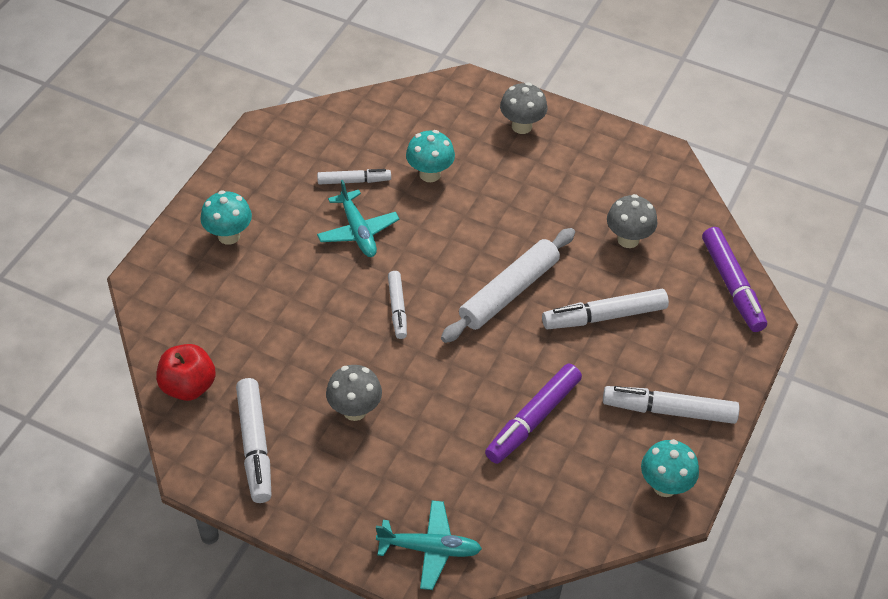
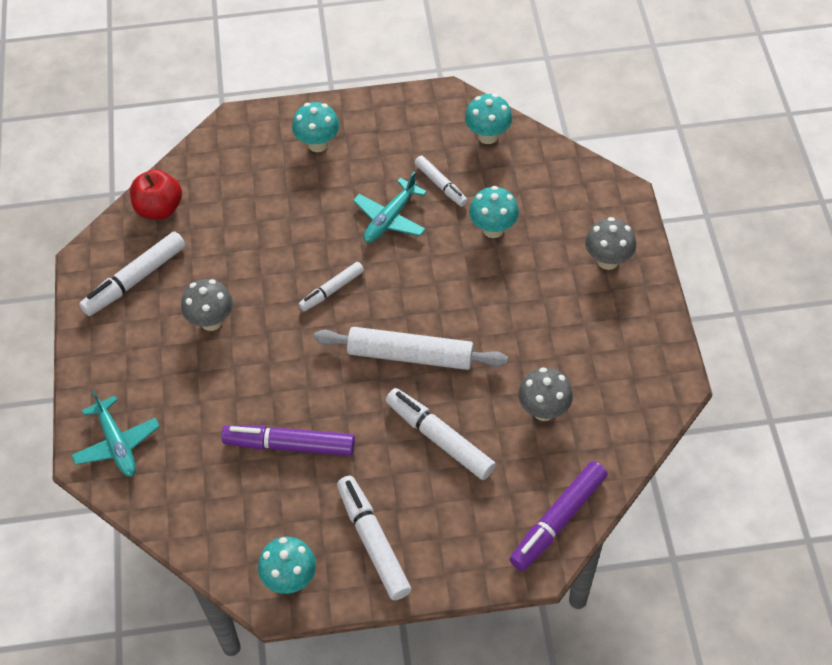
camera: 60 degrees right, 5 degrees up
none -> turquoise mushroom [465,94,512,144]

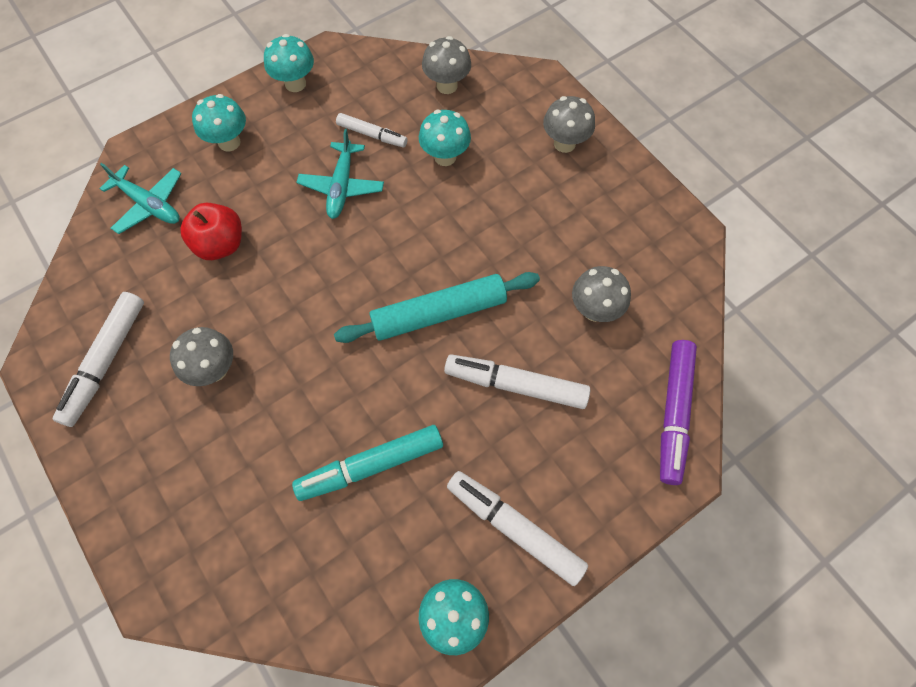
camera: 30 degrees left, 10 degrees up
turquoise plane [71,390,160,477] -> turquoise plane moved to [99,163,182,234]
red apple [130,169,182,219] -> red apple moved to [180,203,242,260]
purple marker [221,425,355,456] -> turquoise marker [292,425,443,501]
white marker [299,262,364,311] -> none
white rolling pin [314,327,508,370] -> turquoise rolling pin [334,272,540,343]
turquoise mushroom [465,94,512,144] -> turquoise mushroom moved to [264,34,314,92]
none -> grey mushroom [422,36,471,94]

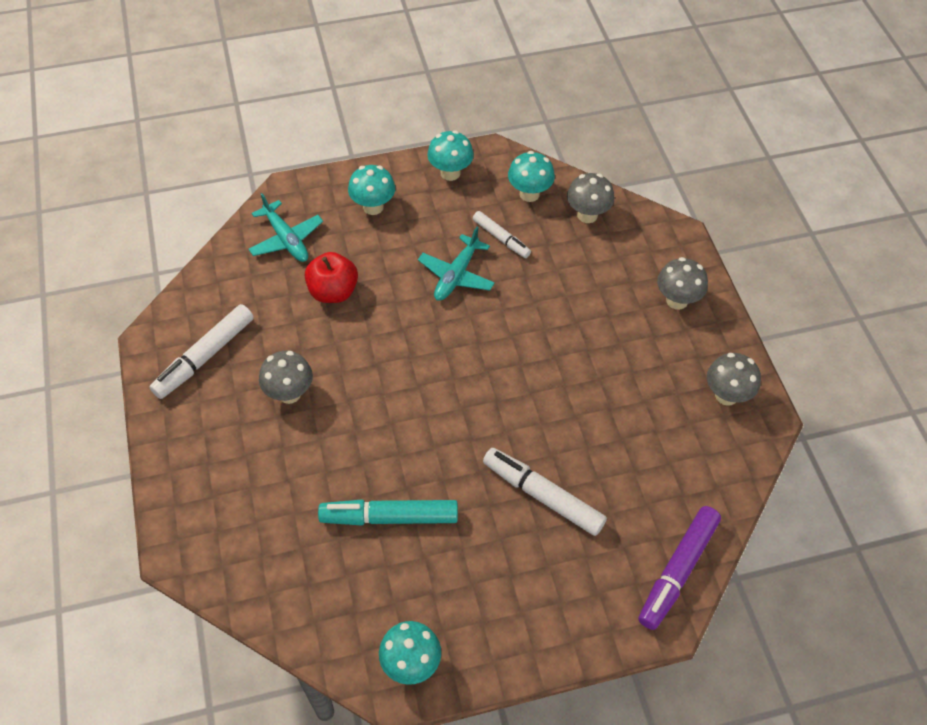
camera: 20 degrees right, 10 degrees down
turquoise rolling pin [334,272,540,343] -> none
turquoise mushroom [419,109,471,166] -> turquoise mushroom moved to [508,151,555,202]
white marker [447,471,588,586] -> none
grey mushroom [572,266,631,322] -> grey mushroom moved to [707,353,761,406]

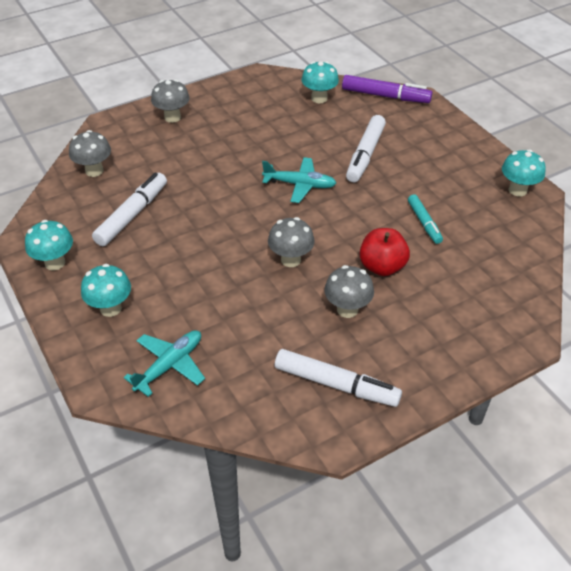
camera: 105 degrees left, 10 degrees down
red apple [305,252,358,303] -> red apple moved to [360,228,410,276]
turquoise marker [318,499,458,525] -> turquoise marker [408,194,443,244], size x0.62
turquoise plane [418,227,495,301] -> turquoise plane moved to [262,157,336,203]
white marker [473,211,531,258] -> white marker [92,172,167,246], size x1.62
turquoise mushroom [508,151,555,202] -> turquoise mushroom moved to [301,61,339,103]
grey mushroom [707,353,761,406] -> grey mushroom moved to [268,217,315,267]

